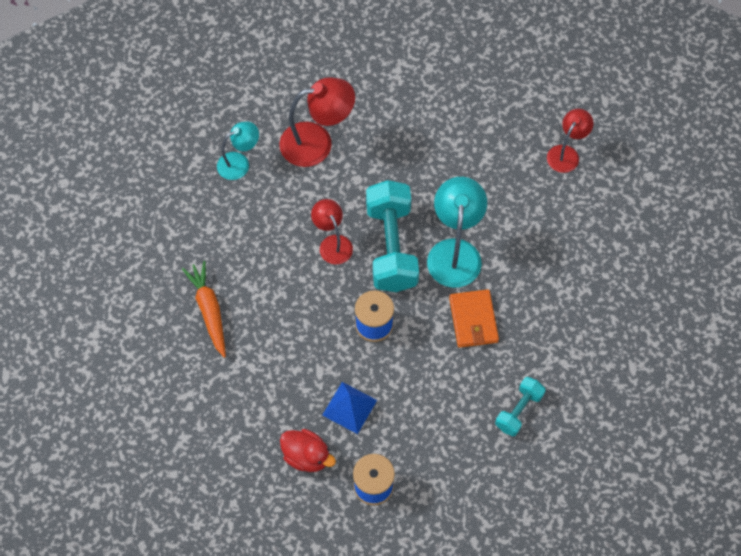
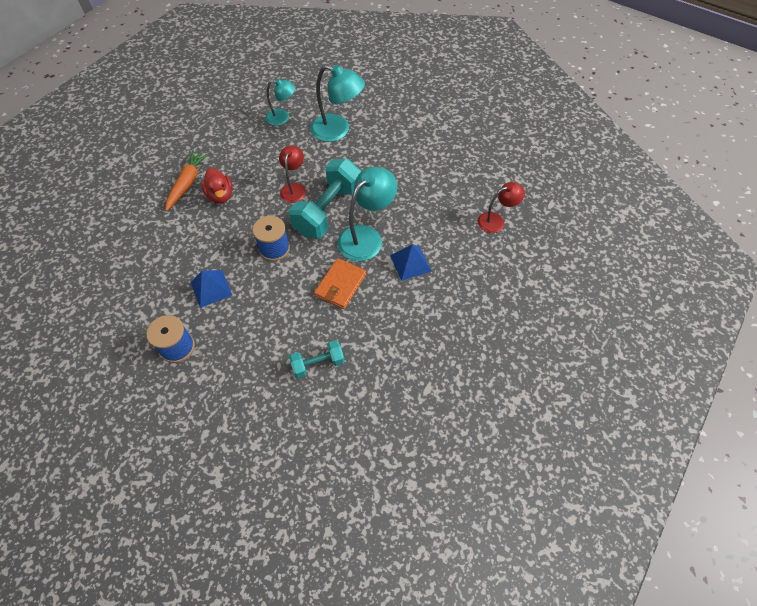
camera: 35 degrees right, 5 degrees down
red lamp [279,77,355,167] -> turquoise lamp [310,65,365,142]
red duck [280,429,336,472] -> red duck moved to [201,168,233,204]
none -> blue pyramid [390,244,431,281]

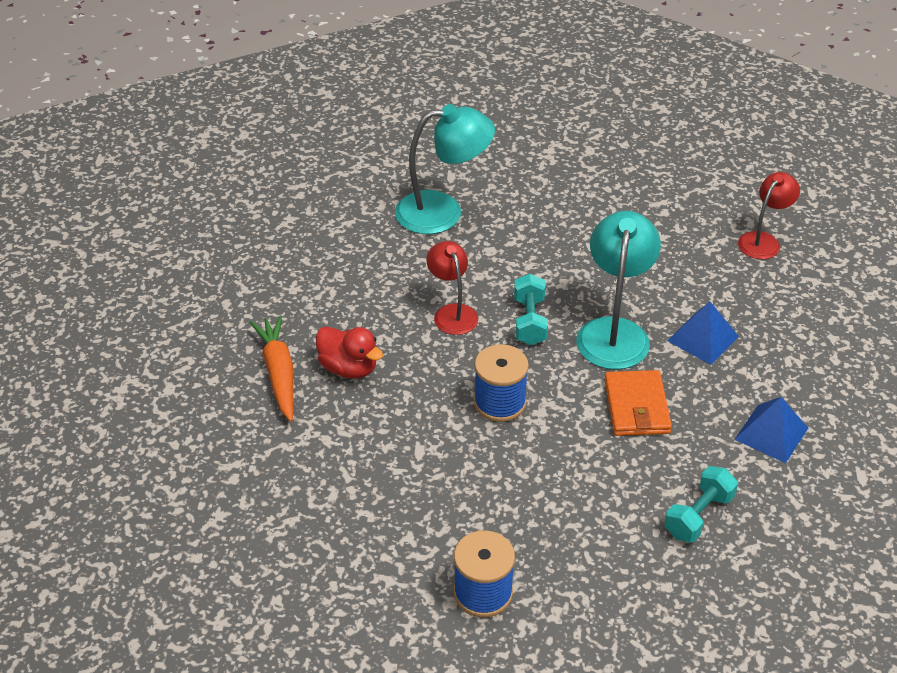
camera: 30 degrees left, 15 degrees down
blue pyramid [191,270,232,308] -> blue pyramid moved to [734,397,808,463]
turquoise lamp [266,78,296,126] -> none
turquoise dumbbell [289,159,361,238] -> turquoise dumbbell [514,274,548,345], size x0.53

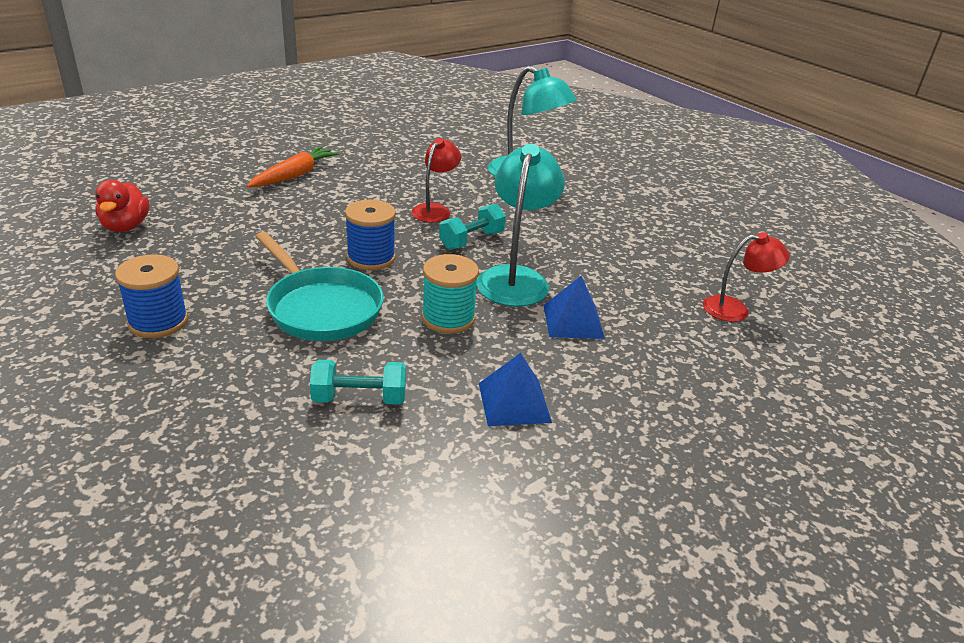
camera: 45 degrees right, 10 degrees down
red duck [316,326,383,379] -> red duck moved to [95,180,149,232]
turquoise lamp [576,211,661,370] -> turquoise lamp turned 45 degrees counterclockwise [477,144,565,307]
orange wallet [604,370,672,436] -> turquoise spool [422,254,479,334]
none -> turquoise pan [255,232,384,341]

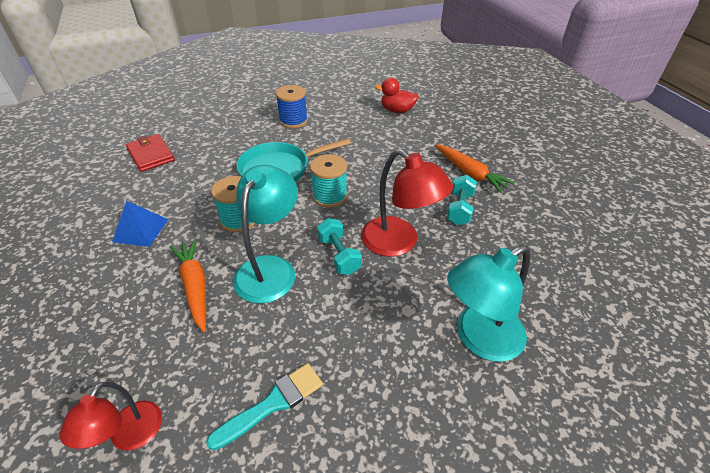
camera: 110 degrees right, 10 degrees up
turquoise dumbbell [310,360,406,405] -> turquoise dumbbell moved to [447,175,477,225]
blue spool [345,199,396,270] -> turquoise spool [310,154,347,207]
red lamp [411,138,461,223] -> red lamp [361,149,453,257], size x1.63
turquoise lamp [477,144,565,307] -> turquoise lamp turned 105 degrees counterclockwise [233,165,298,304]
blue pyramid [543,276,605,339] -> orange carrot [170,238,206,332]
none -> red wallet [126,134,175,172]
none -> turquoise brush [206,363,323,450]

